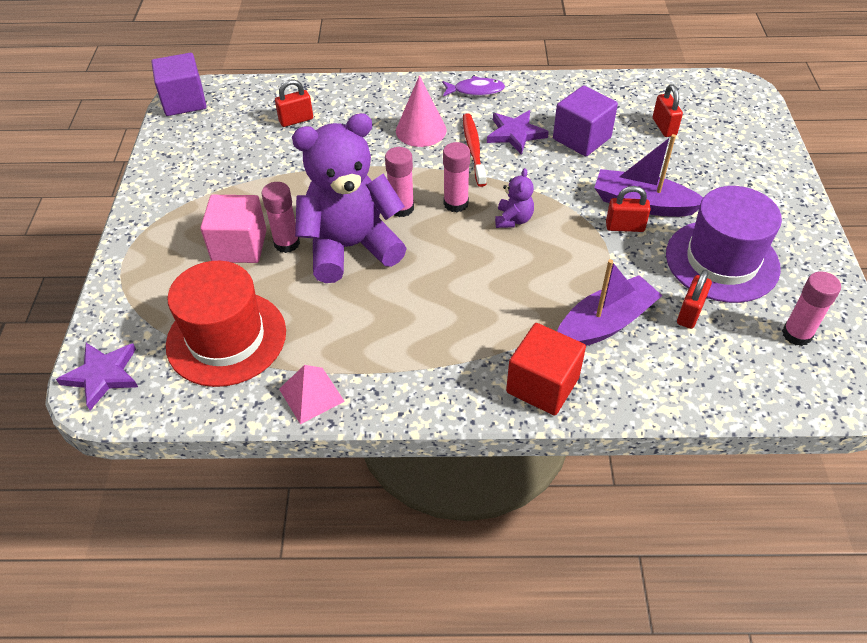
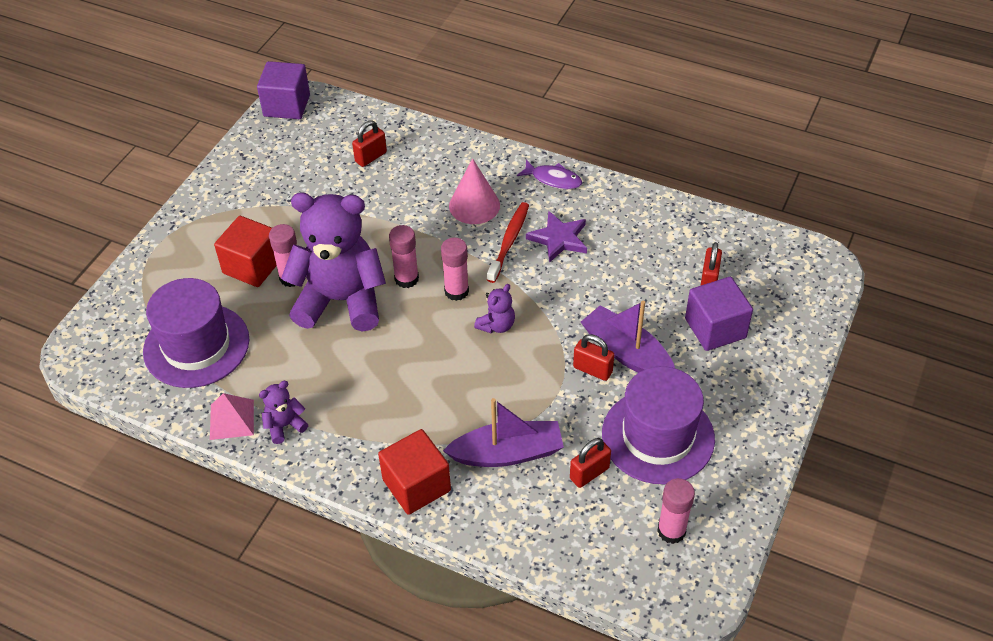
camera: 25 degrees right, 0 degrees up
purple star [56,343,138,410] -> none
red hat [166,261,286,387] -> purple hat [143,278,249,388]
pink cube [200,195,267,263] -> red cube [214,216,277,287]
red padlock [275,79,313,127] -> red padlock turned 45 degrees counterclockwise [352,121,387,167]
purple cube [553,86,618,156] -> purple cube moved to [685,277,753,351]
none -> purple teddy bear [259,381,308,444]

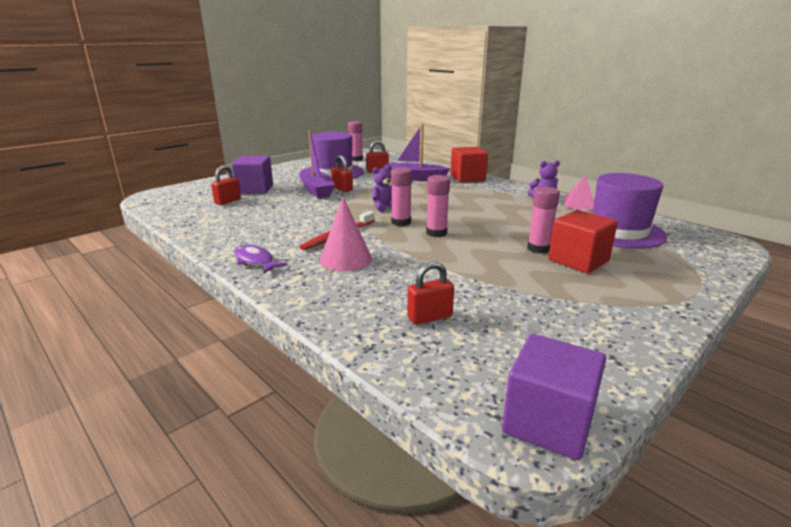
camera: 160 degrees left, 25 degrees down
purple teddy bear [281,192,386,331] -> none
purple star [526,211,587,263] -> none

